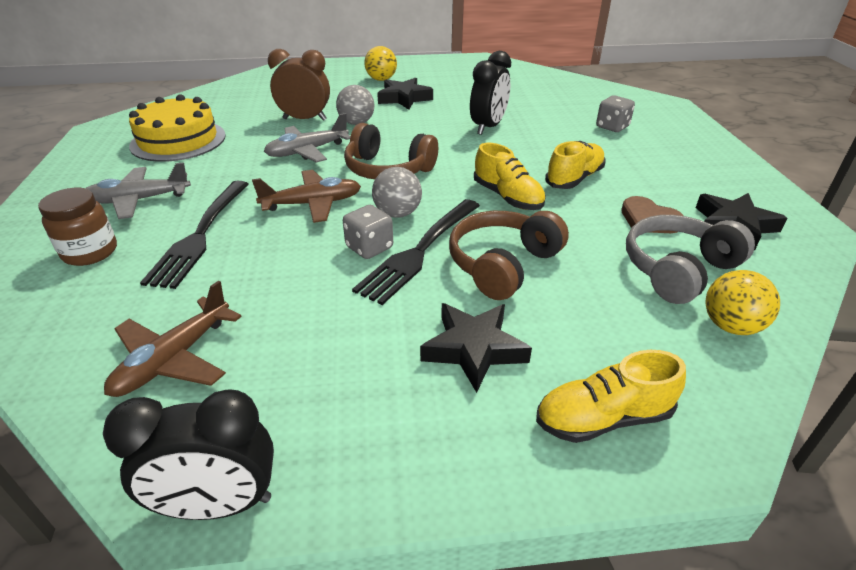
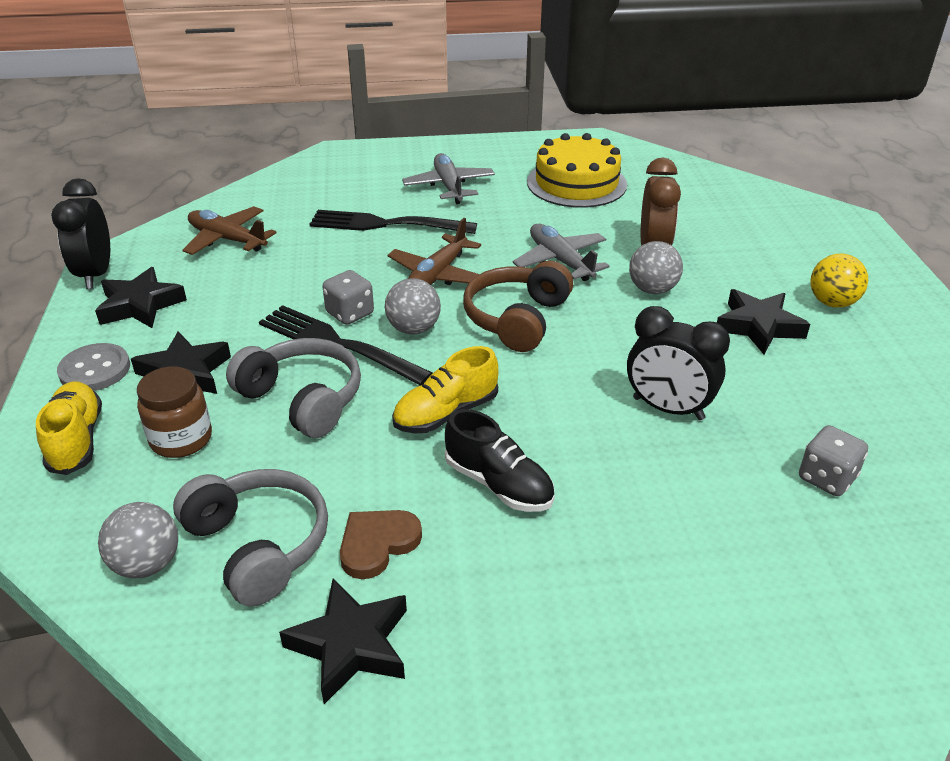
camera: 90 degrees right, 0 degrees up
brown jar [38,188,117,266] -> brown jar moved to [137,367,212,458]
brown plane [252,170,361,223] -> brown plane turned 45 degrees clockwise [387,218,481,285]
brown headphones [449,211,569,300] -> grey headphones [226,338,361,438]
yellow shoe [545,141,606,189] -> black shoe [445,409,555,512]
grey dice [596,95,635,132] -> grey dice moved to [799,425,868,496]
yellow ball [705,270,780,335] -> grey ball [98,502,178,578]
none -> grey button [57,343,130,391]
none -> black star [95,267,187,328]

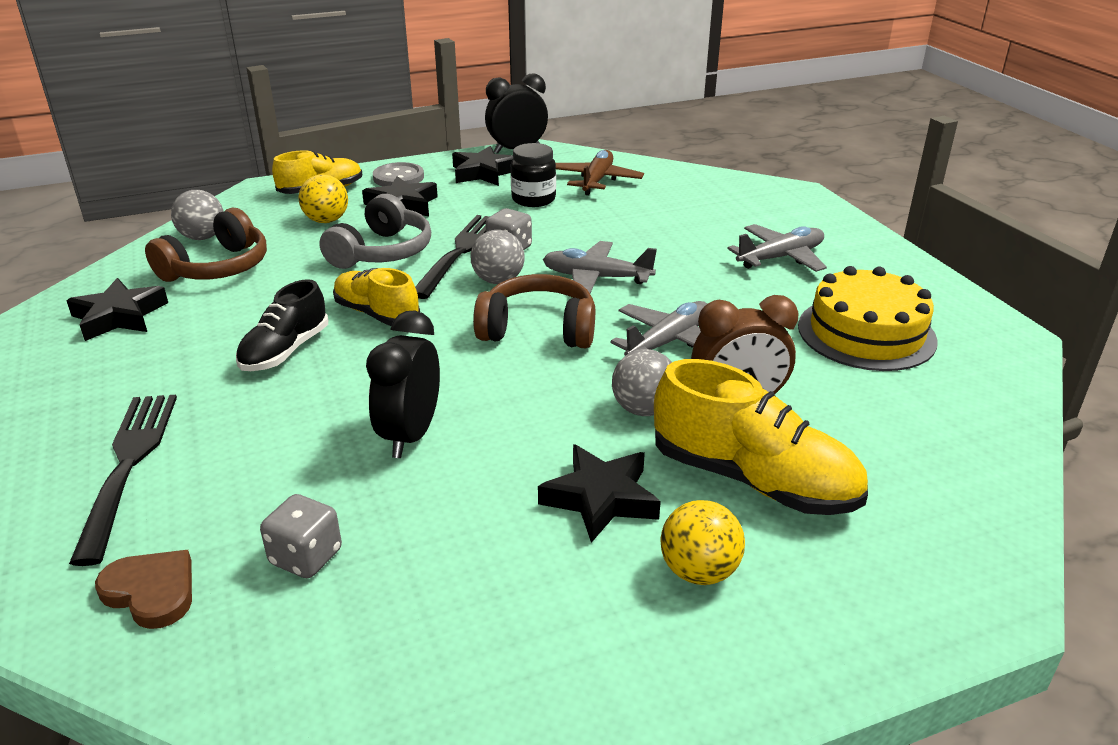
camera: 75 degrees right, 5 degrees down
brown jar [137,367,212,458] -> yellow ball [298,174,348,223]
grey headphones [173,469,328,606] -> brown headphones [145,208,267,282]
black fork [310,210,477,234] -> black fork moved to [69,395,177,566]
brown heart [340,510,422,579] -> brown heart moved to [95,550,192,629]
brown plane [387,218,481,285] -> grey plane [543,241,657,293]
none -> black jar [510,143,556,207]
none -> yellow shoe [654,359,868,515]

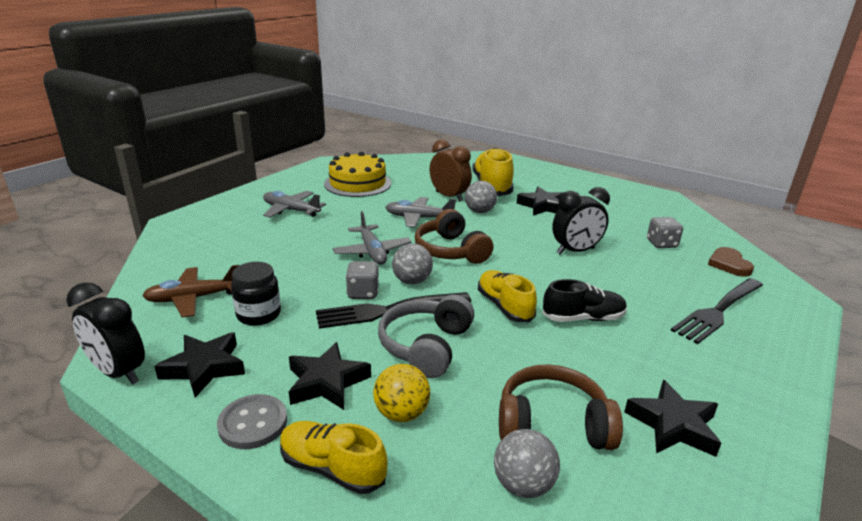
camera: 125 degrees left, 5 degrees down
grey headphones [319,194,431,269] -> grey headphones turned 60 degrees counterclockwise [378,295,474,378]
yellow shoe [333,268,420,326] -> yellow shoe turned 150 degrees clockwise [478,270,537,322]
yellow ball [660,500,745,585] -> none

